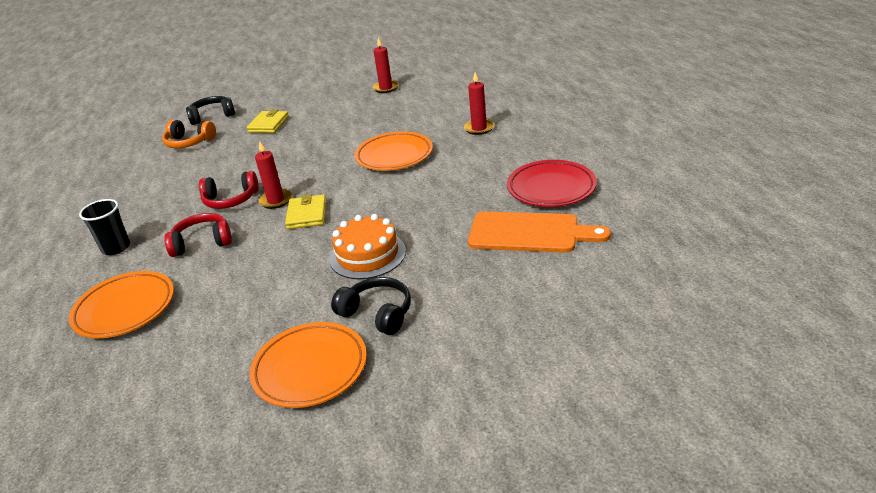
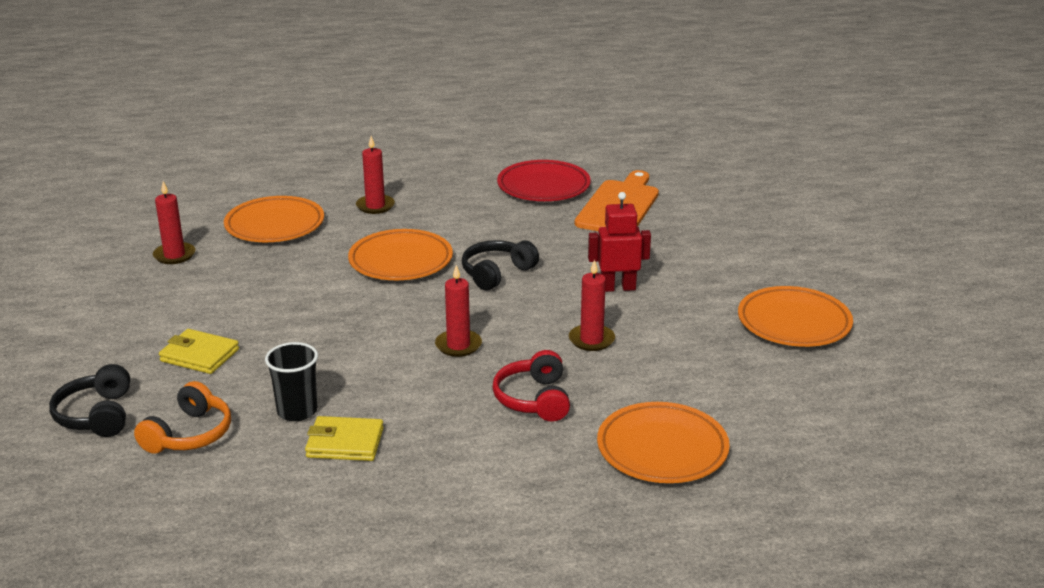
camera: 85 degrees left, 5 degrees down
black cup [79,199,130,255] -> black cup moved to [265,342,318,421]
red headphones [199,171,258,209] -> none
yellow wallet [285,194,326,229] -> yellow wallet moved to [305,416,384,461]
orange cake [329,214,406,279] -> red robot [588,192,651,292]
black headphones [331,277,411,335] -> black headphones moved to [462,240,539,290]
none -> orange plate [224,196,324,242]
none -> red candle [569,259,615,351]

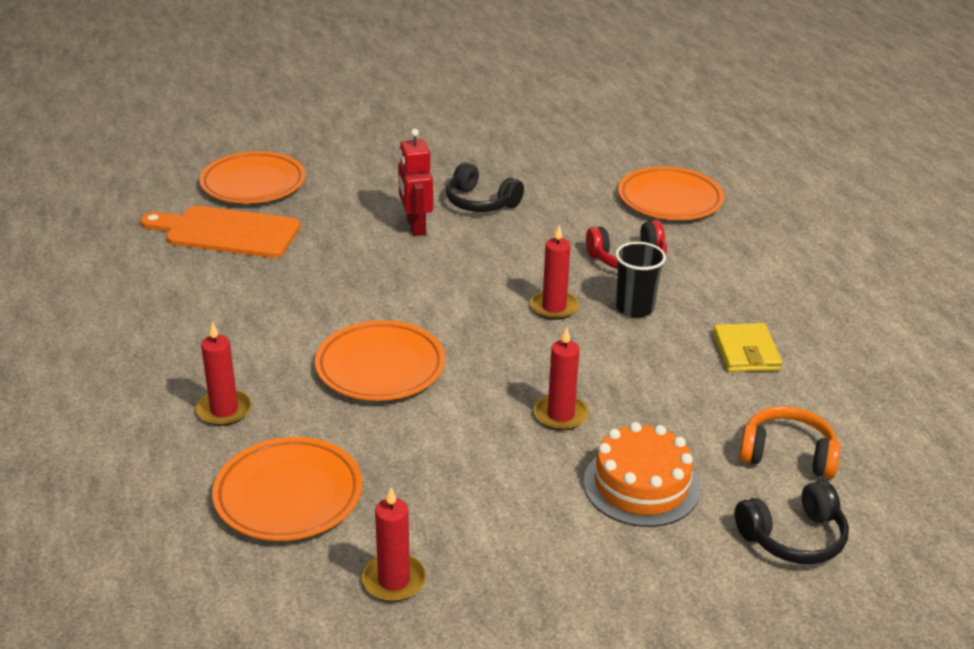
camera: 100 degrees left, 5 degrees up
yellow wallet [159,329,239,374] -> orange cake [583,422,700,527]
black cup [265,342,318,421] -> black cup moved to [615,242,666,318]
black headphones [462,240,539,290] -> black headphones moved to [446,162,524,212]
red plate [497,160,591,201] -> none
red candle [569,259,615,351] -> red candle moved to [534,328,589,430]
orange plate [738,286,853,347] -> orange plate moved to [199,151,306,203]

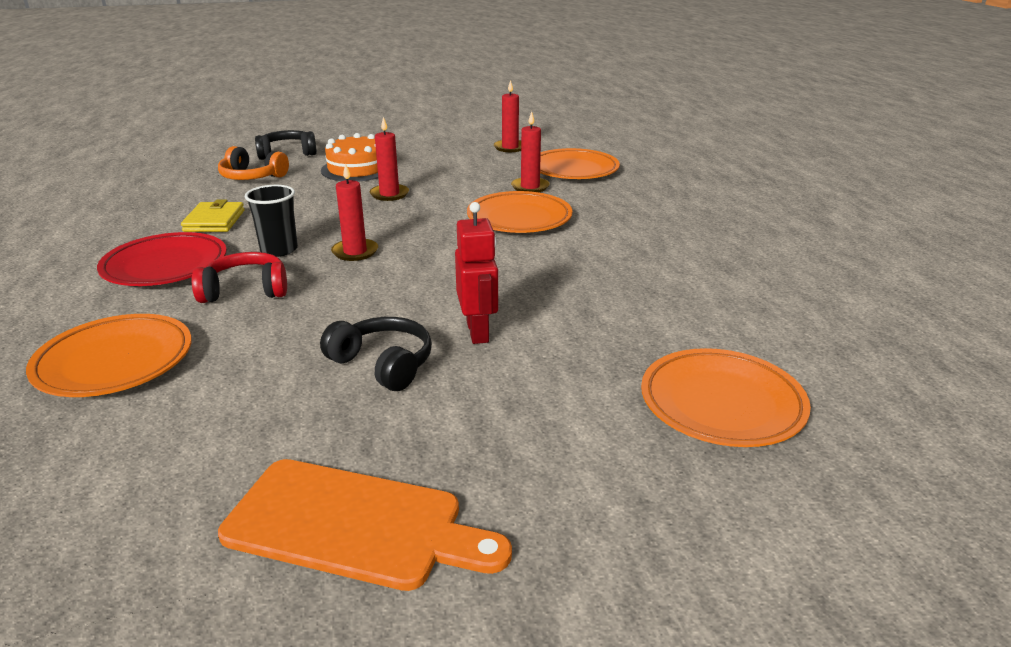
camera: 175 degrees left, 5 degrees down
orange cutting board [140,206,300,258] -> orange cutting board moved to [218,459,512,591]
red candle [196,322,252,426] -> red candle moved to [511,111,550,192]
none -> red plate [97,232,227,286]

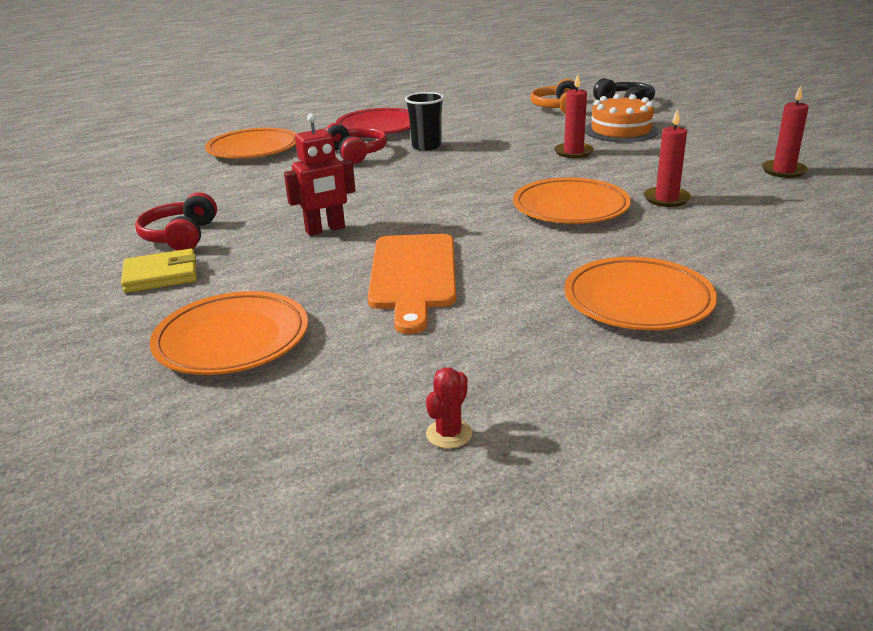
camera: 75 degrees right, 0 degrees up
yellow wallet [181,200,244,232] -> yellow wallet moved to [121,249,197,293]
orange cutting board [218,459,512,591] -> orange cutting board moved to [368,234,456,334]
black headphones [320,317,432,391] -> none
red candle [331,163,378,261] -> none
orange plate [540,148,620,179] -> orange plate moved to [564,257,717,330]
none -> red headphones [135,192,217,251]
none -> red cactus [426,367,472,449]

